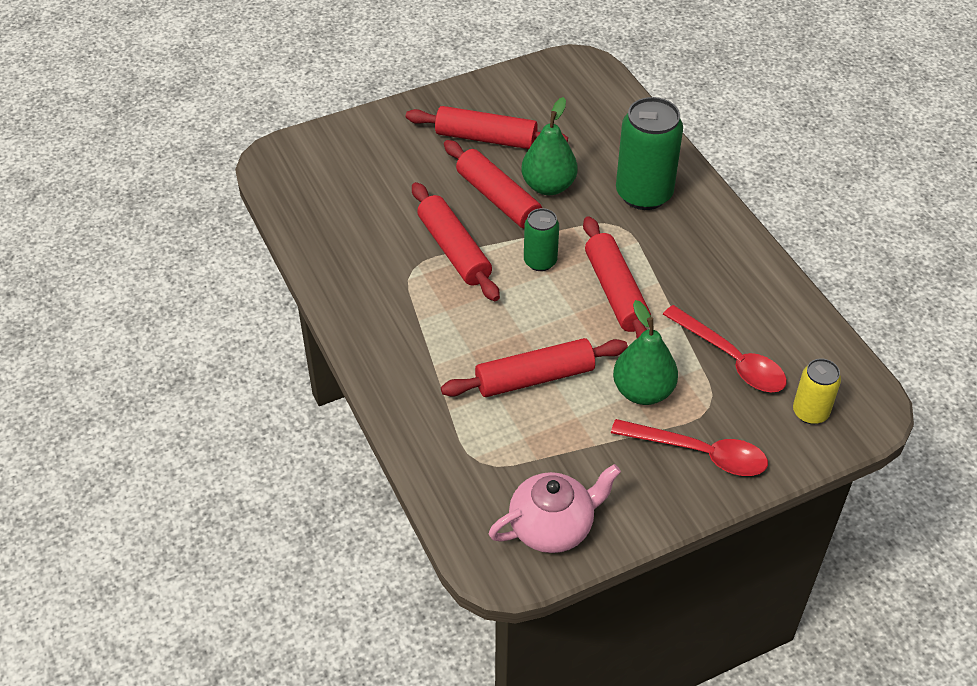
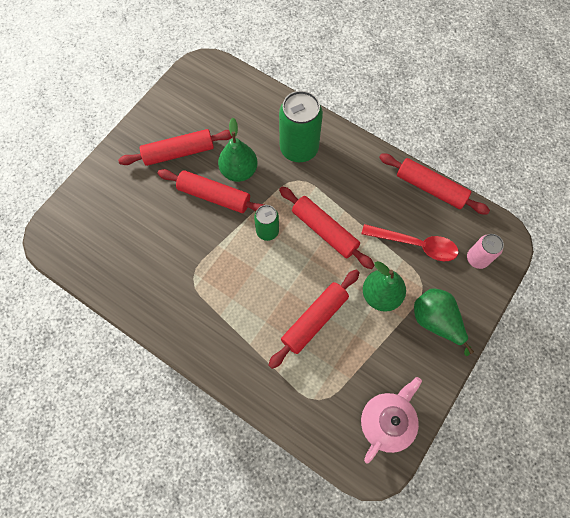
camera: 30 degrees left, 20 degrees up
red rolling pin [412,182,500,301] -> red rolling pin moved to [379,154,490,215]
red spoon [611,419,768,476] -> green pear [414,289,474,356]
yellow can [793,359,841,424] -> pink can [467,234,504,269]

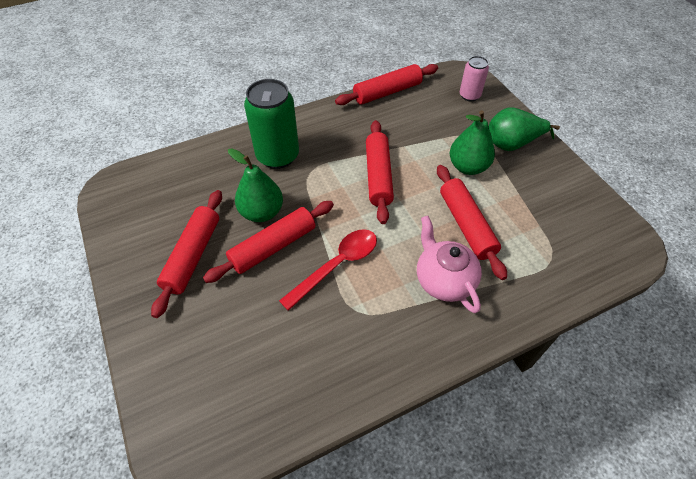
camera: 60 degrees left, 15 degrees down
green can [254,205,279,241] -> none
red rolling pin [279,187,375,269] -> red rolling pin turned 75 degrees counterclockwise [366,120,394,224]
red spoon [361,224,458,261] -> red spoon moved to [279,229,377,311]
pink teapot [361,377,422,464] -> pink teapot moved to [417,216,482,313]

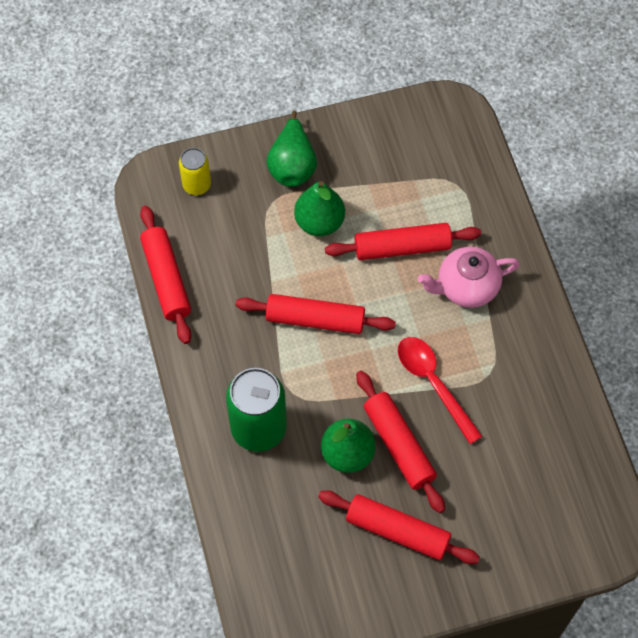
camera: 80 degrees left, 10 degrees up
pink can [460,56,489,101] -> yellow can [179,148,211,195]

